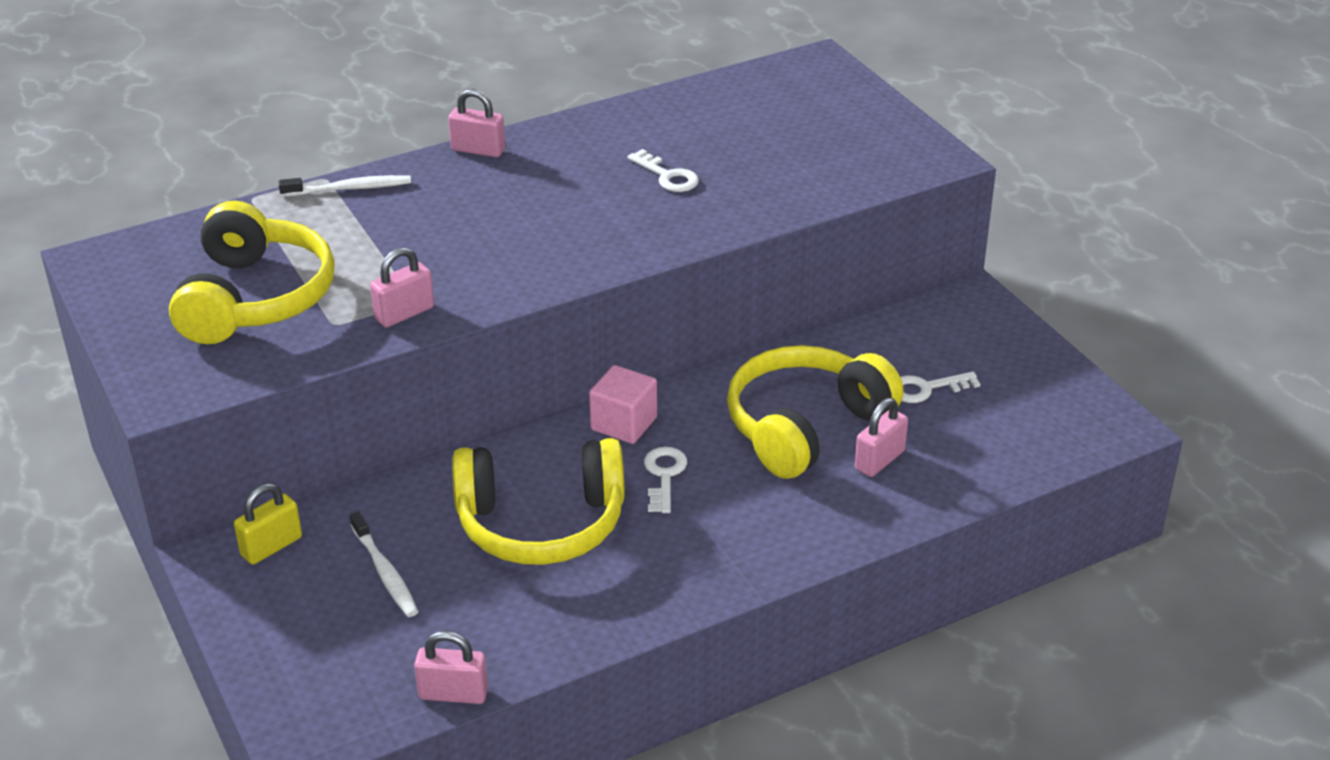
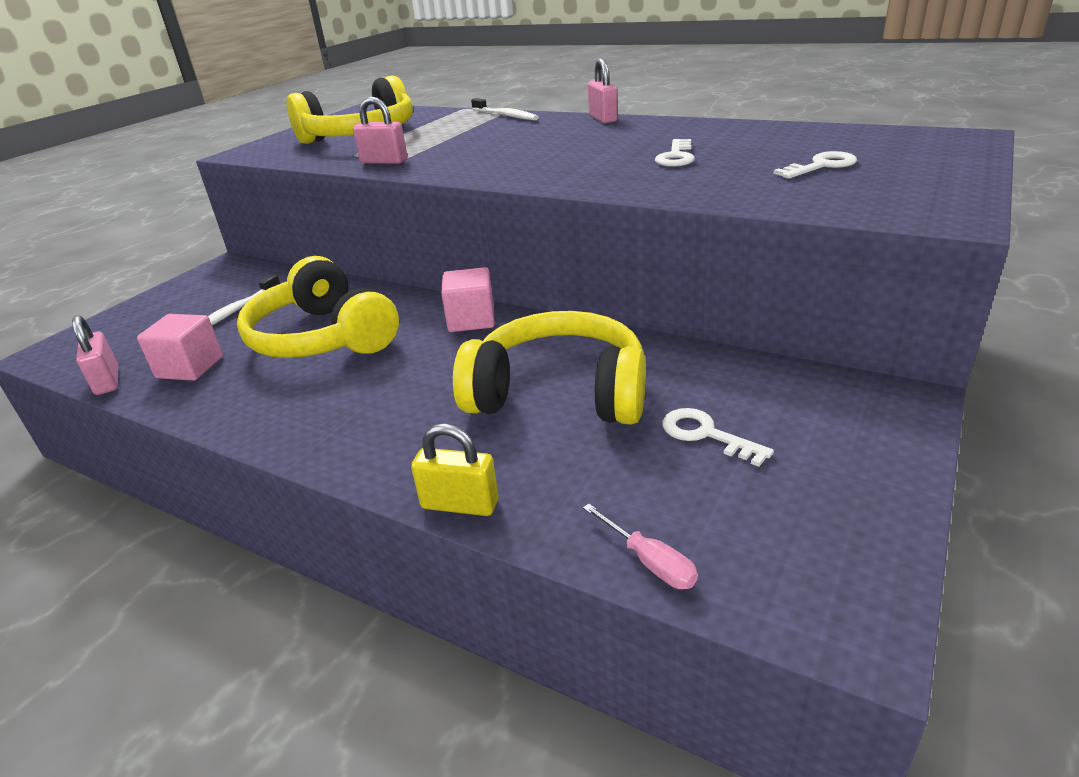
camera: 60 degrees right, 5 degrees down
yellow padlock [234,483,302,564] -> yellow padlock moved to [411,424,499,516]
white key [644,447,687,513] -> white key moved to [774,151,857,179]
pink padlock [855,398,908,477] -> none
none -> pink cube [137,314,223,381]
none -> pink screwdriver [583,504,698,589]

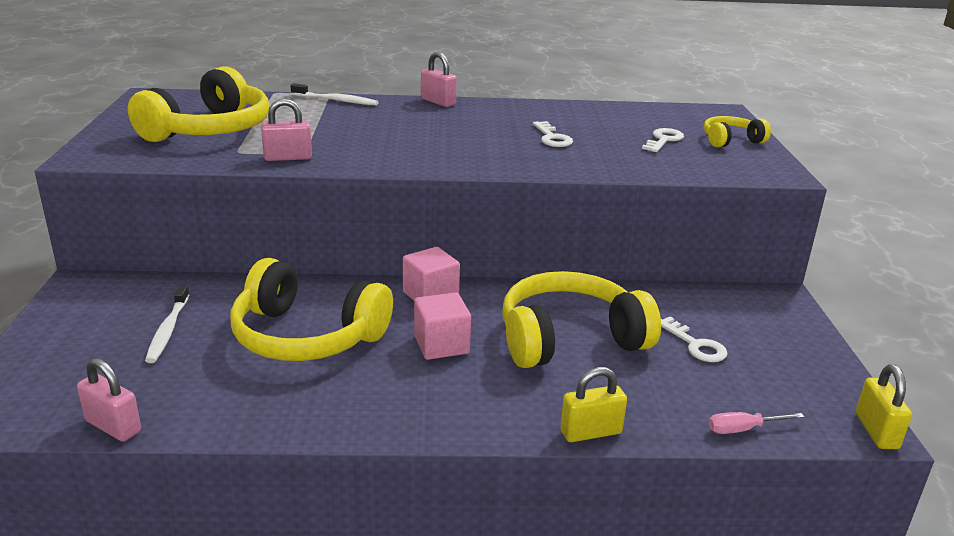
camera: 35 degrees left, 5 degrees down
pink cube [137,314,223,381] -> pink cube moved to [414,292,471,360]
pink screwdriver [583,504,698,589] -> pink screwdriver turned 150 degrees clockwise [708,412,805,434]
white key [662,408,774,467] -> white key turned 135 degrees counterclockwise [661,317,728,362]
none -> yellow headphones [703,116,771,147]
none -> yellow padlock [856,364,912,449]

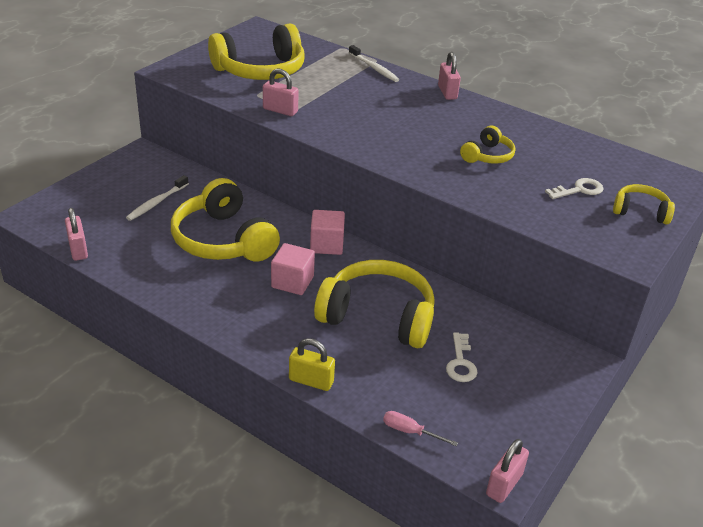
camera: 35 degrees right, 10 degrees up
white key [533,121,573,147] -> yellow headphones [460,126,515,164]
yellow padlock [856,364,912,449] -> pink padlock [486,439,529,503]

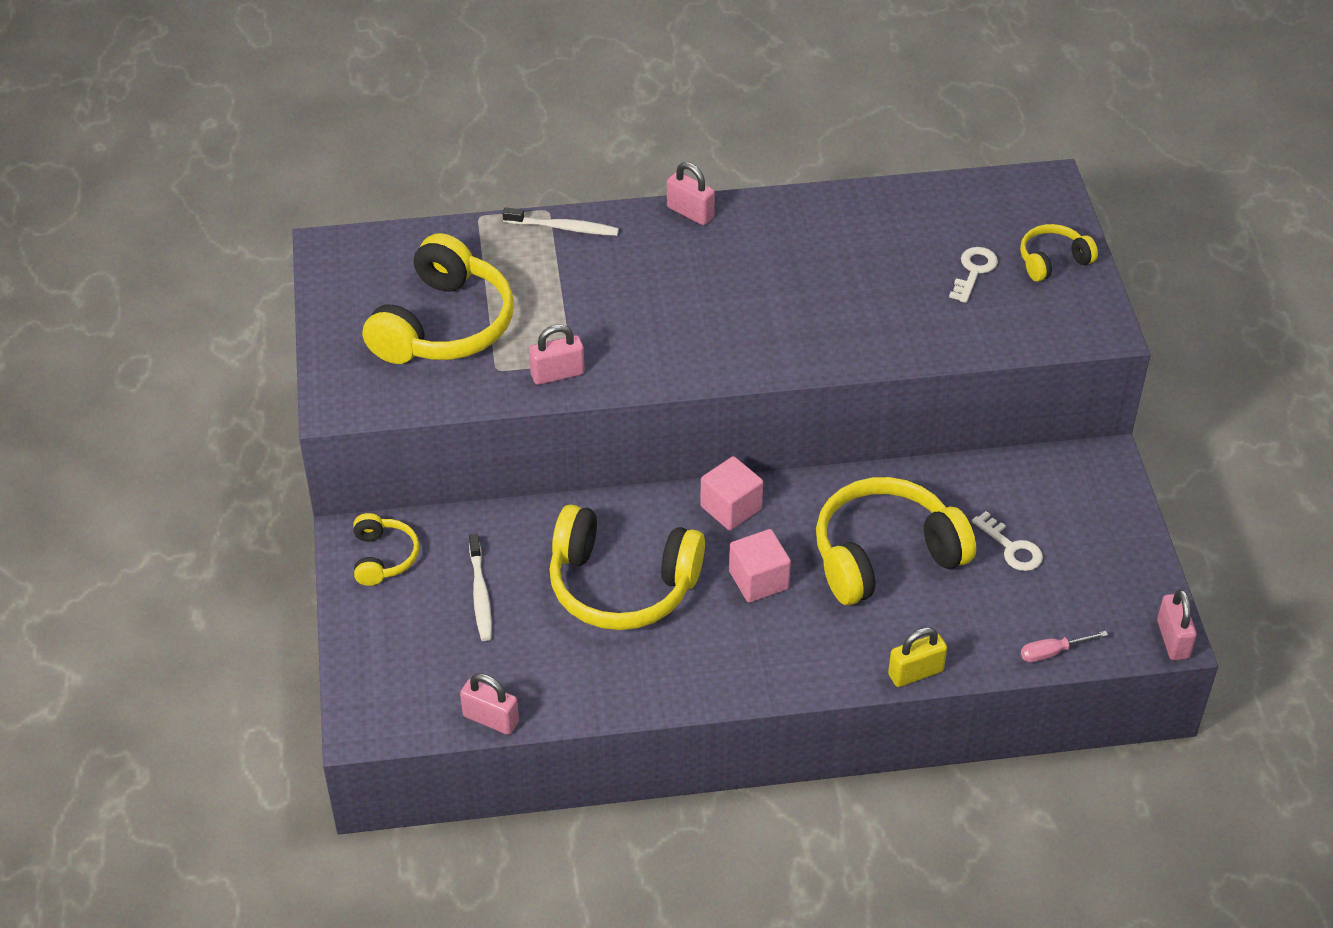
camera: 40 degrees left, 10 degrees up
yellow headphones [460,126,515,164] -> yellow headphones moved to [353,513,419,586]

